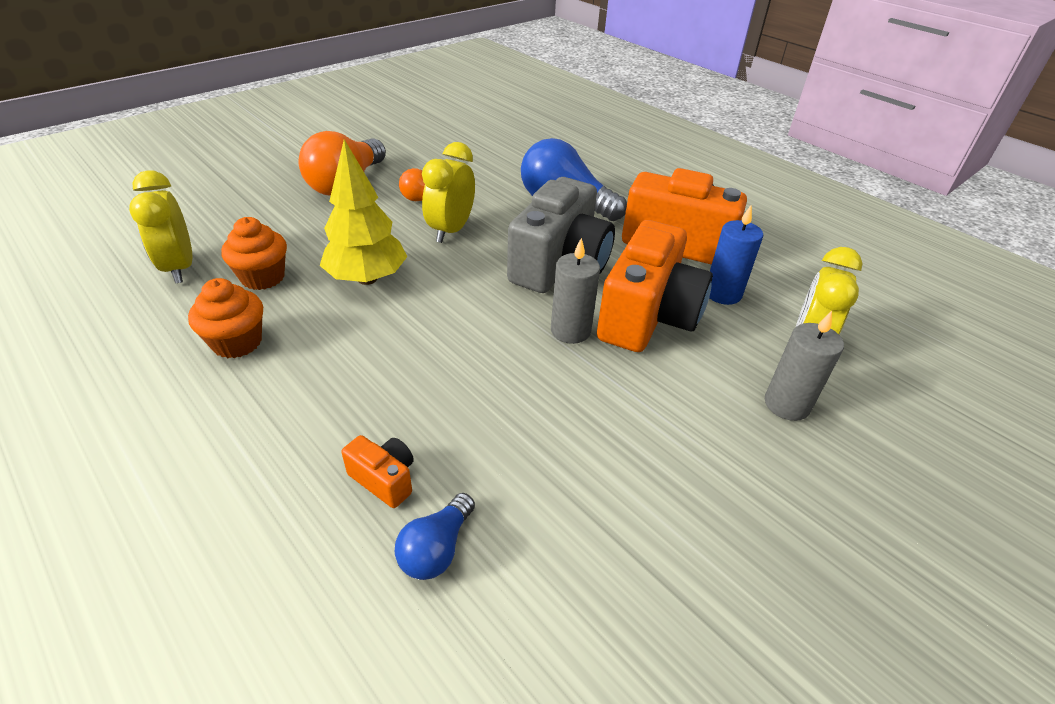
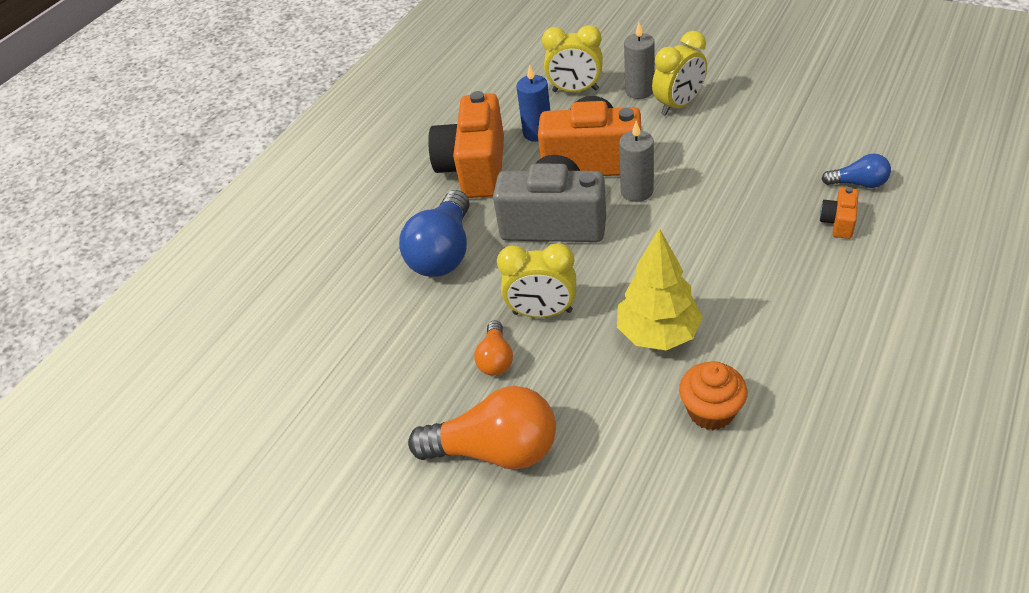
camera: 100 degrees left, 5 degrees up
yellow clock [129,170,192,283] -> yellow clock moved to [652,31,707,116]
orange cupcake [188,278,263,358] -> none

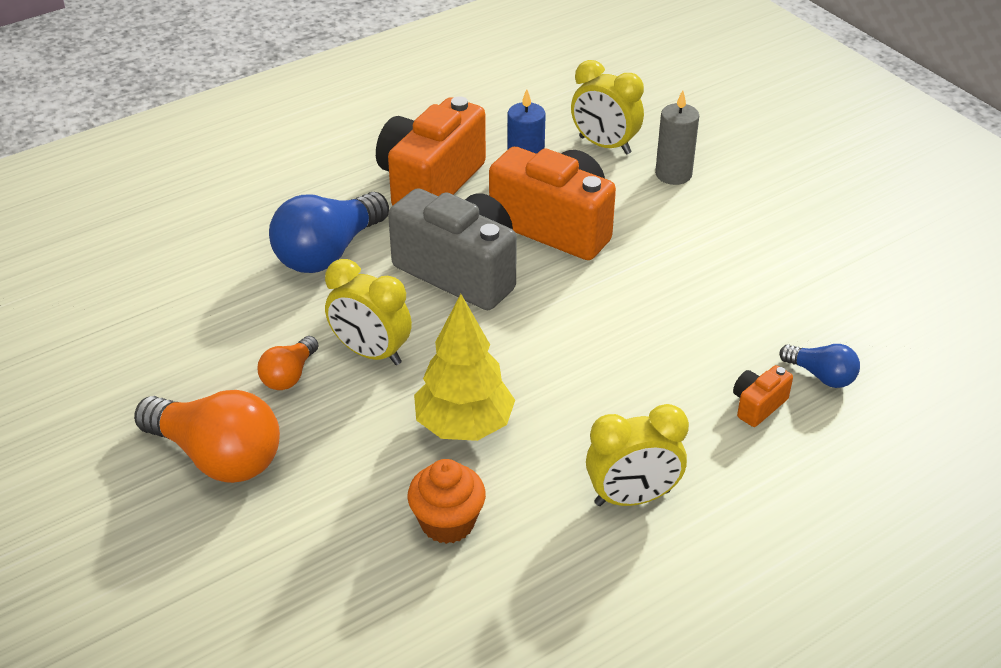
camera: 20 degrees right, 5 degrees down
grey candle [619,121,654,202] -> none
yellow clock [652,31,707,116] -> yellow clock moved to [586,404,689,506]

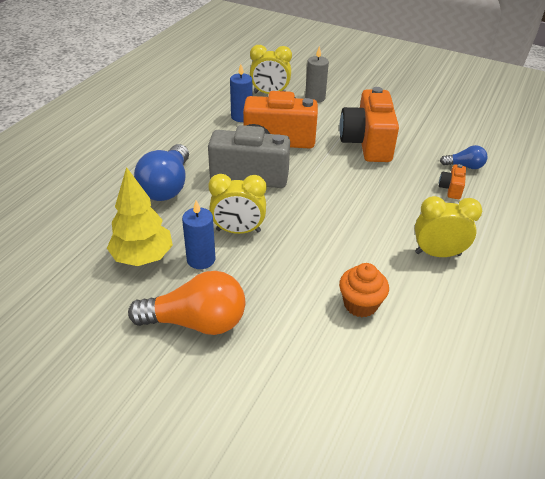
camera: 30 degrees left, 0 degrees up
orange light bulb [258,336,319,390] -> blue candle [182,200,216,269]
orange camera [376,96,486,206] -> orange camera moved to [339,87,399,162]
yellow tree [414,294,515,441] -> yellow tree moved to [107,167,173,266]
yellow clock [586,404,689,506] -> yellow clock turned 135 degrees counterclockwise [415,196,482,257]

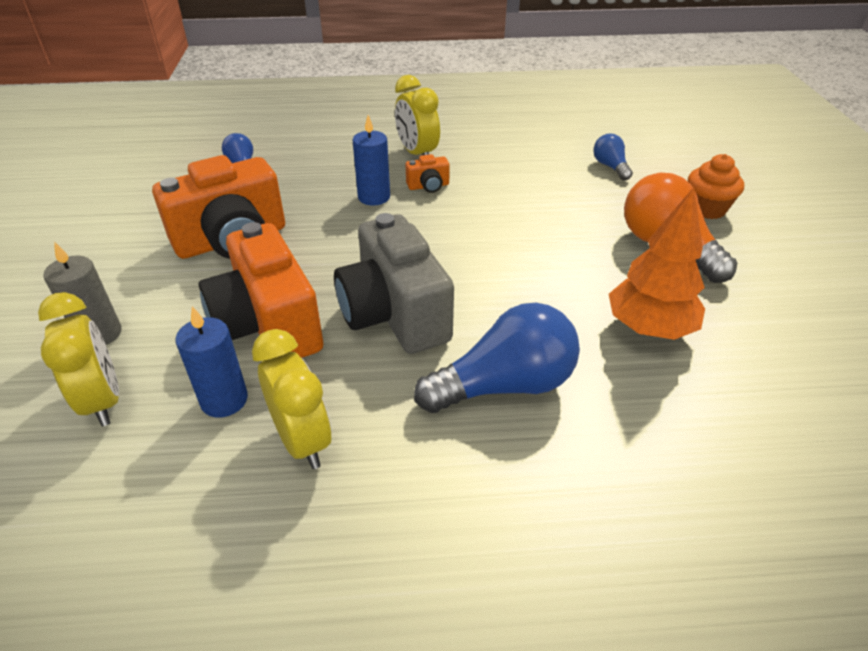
camera: 120 degrees left, 0 degrees up
yellow tree [107,167,173,266] -> orange tree [609,187,705,340]
blue candle [182,200,216,269] -> blue candle moved to [353,115,390,206]
yellow clock [208,174,267,234] -> yellow clock moved to [252,329,332,469]
orange cupcake [339,263,389,317] -> orange cupcake moved to [688,154,744,219]
orange camera [439,164,466,199] -> orange camera moved to [406,154,450,193]
none -> blue light bulb [593,133,633,181]

